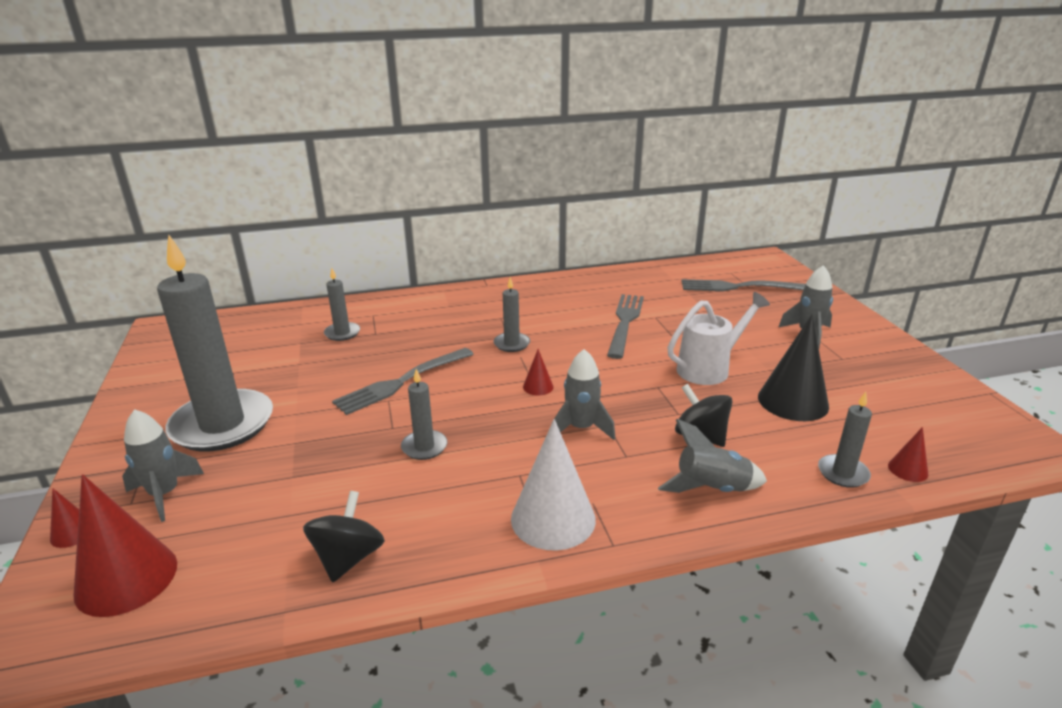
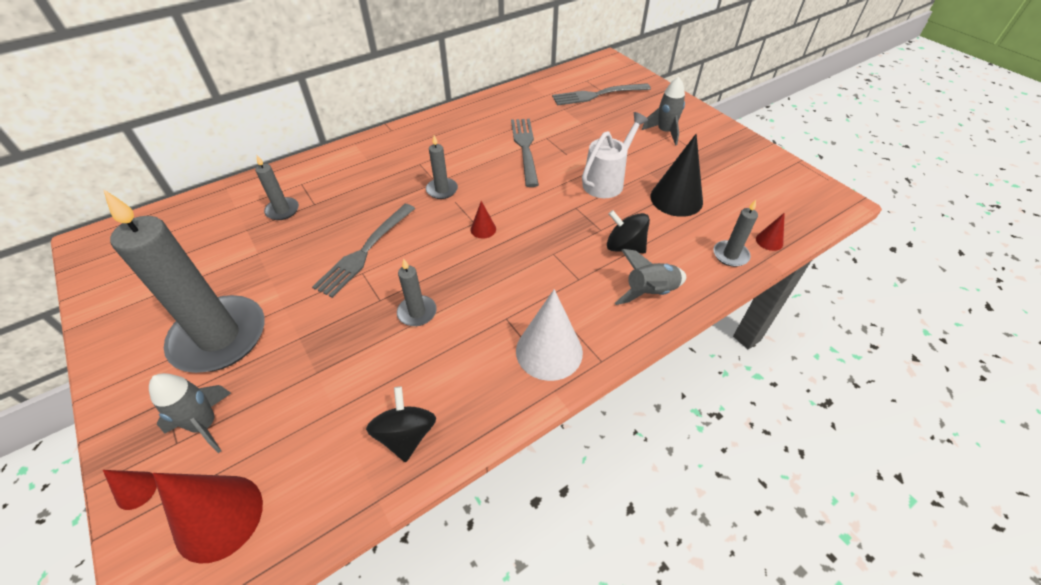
camera: 20 degrees left, 20 degrees up
grey rocket [552,349,615,440] -> none

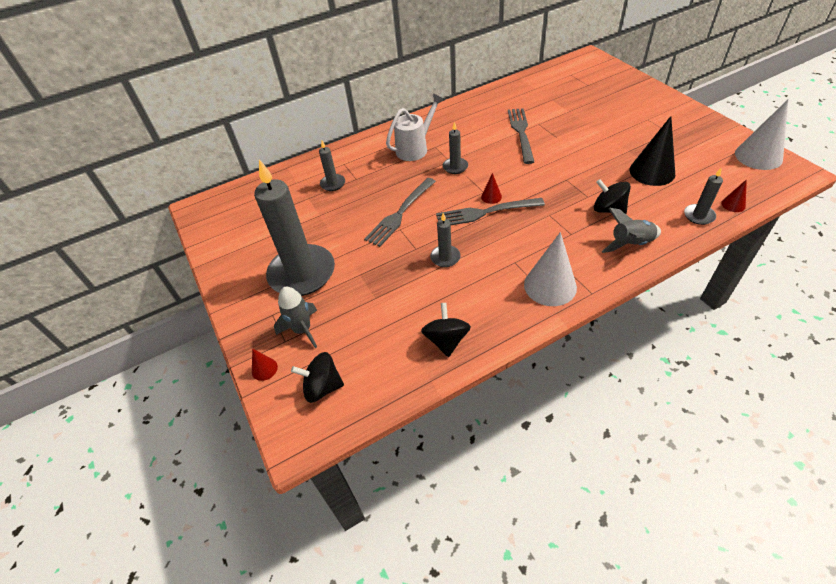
camera: 10 degrees right, 0 degrees up
red cone [153,473,263,564] -> black spinning top [291,352,344,403]
grey fork [552,83,651,106] -> grey fork moved to [436,198,545,225]
white watering can [582,112,648,198] -> white watering can moved to [386,94,444,161]
grey rocket [642,77,685,146] -> none
none -> white cone [735,100,788,170]

